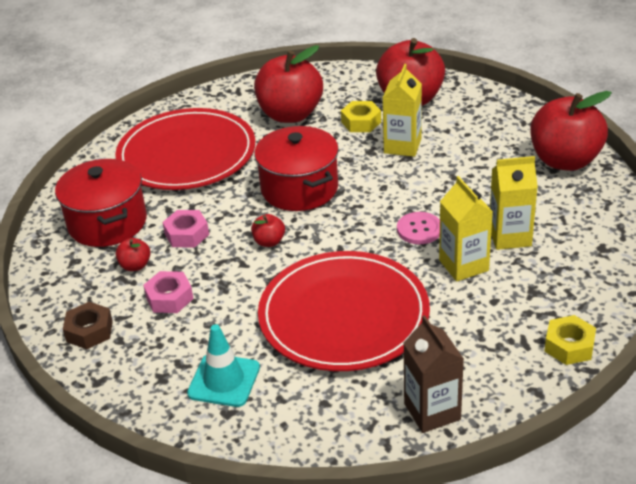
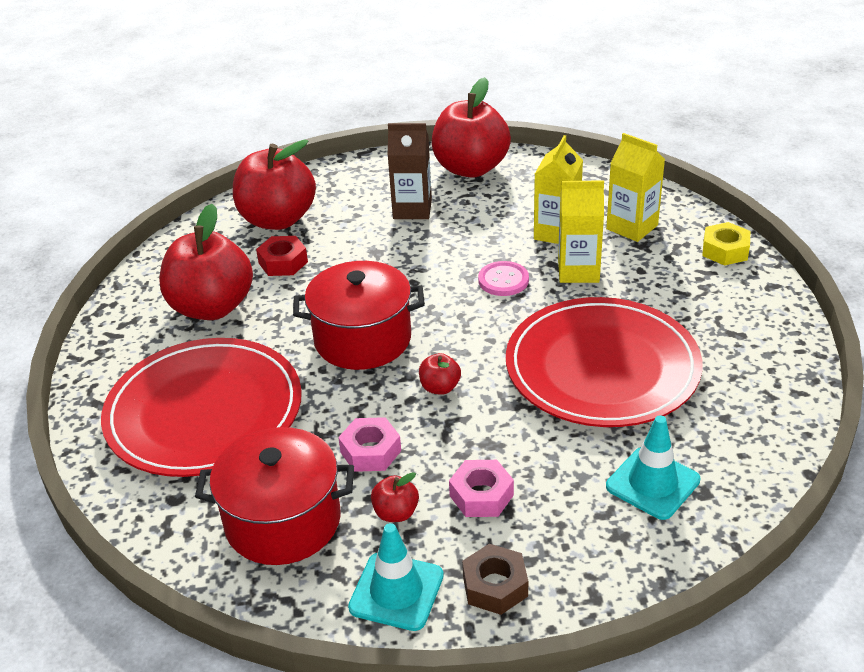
camera: 65 degrees left, 0 degrees up
yellow nut [341,101,381,132] -> red nut [256,236,308,276]
yellow carton [383,64,422,157] -> yellow carton moved to [606,133,665,242]
brown carton [403,315,464,433] -> brown carton moved to [388,123,432,219]
none -> turquoise traffic cone [348,523,444,631]

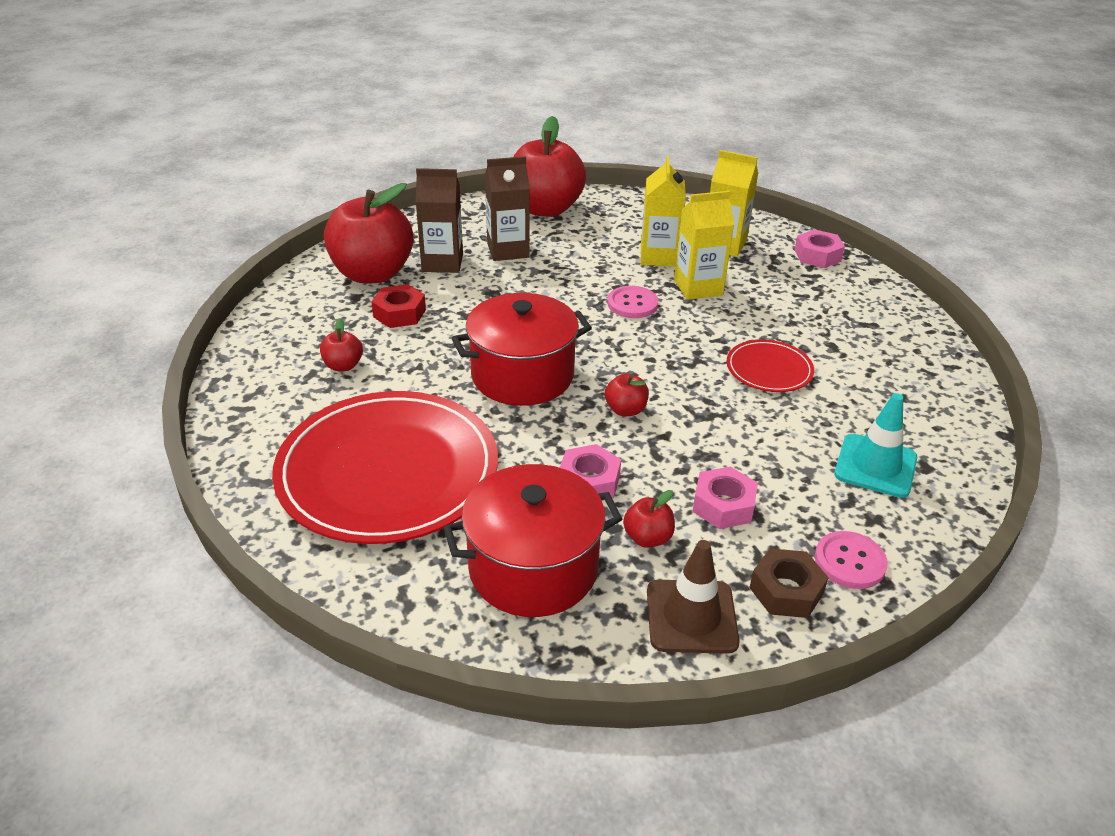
camera: 20 degrees left, 0 degrees up
red apple [159,204,253,320] -> red apple [320,318,363,371], size x0.42
turquoise traffic cone [348,523,444,631] -> brown traffic cone [647,540,740,654]
red plate [506,297,702,427] -> red plate [727,339,814,392], size x0.45
yellow nut [702,222,750,266] -> pink nut [795,229,845,268]
none -> brown carton [416,168,463,273]
none -> pink button [815,531,888,589]

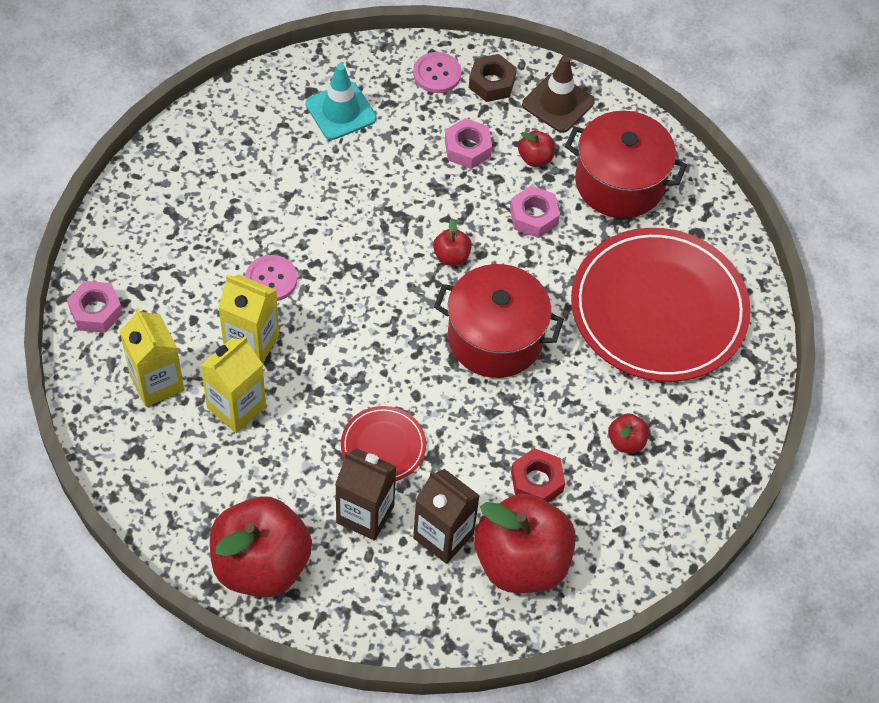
camera: 145 degrees left, 20 degrees up
pink button [607,286,658,318] -> pink button moved to [245,255,297,301]
red plate [727,339,814,392] -> red plate moved to [341,406,426,481]

